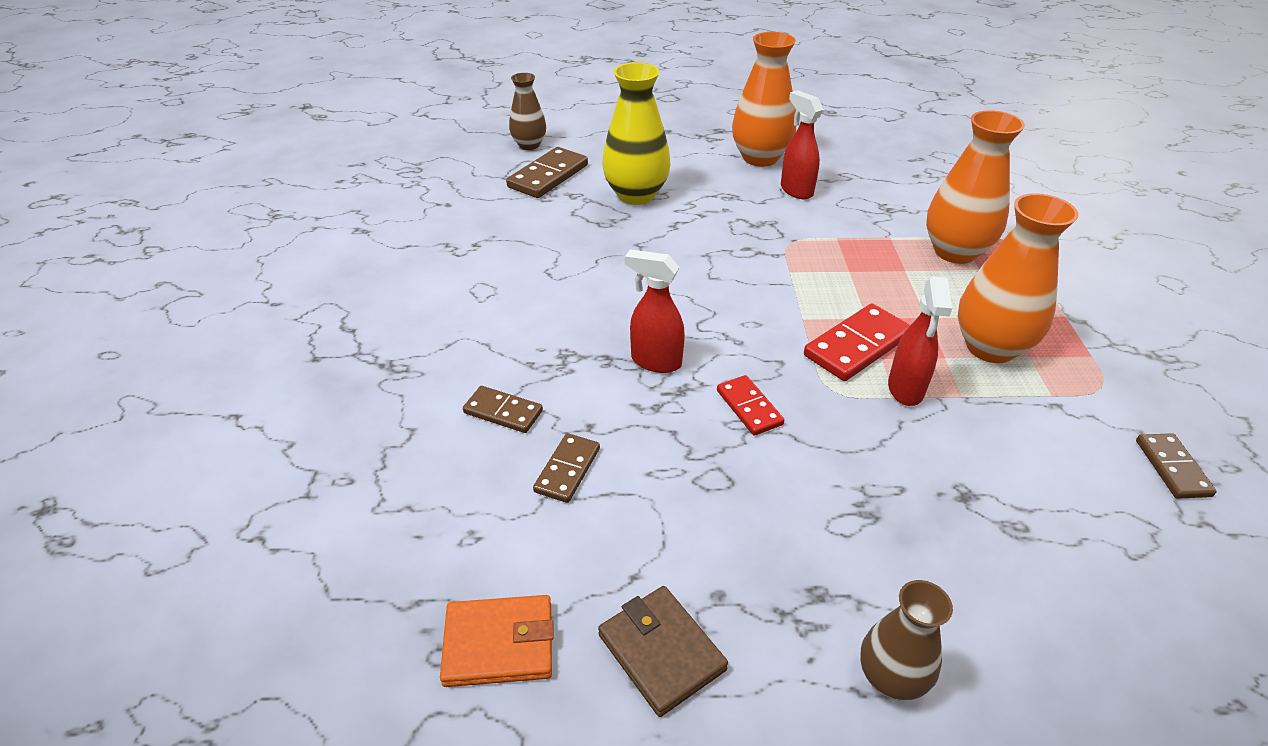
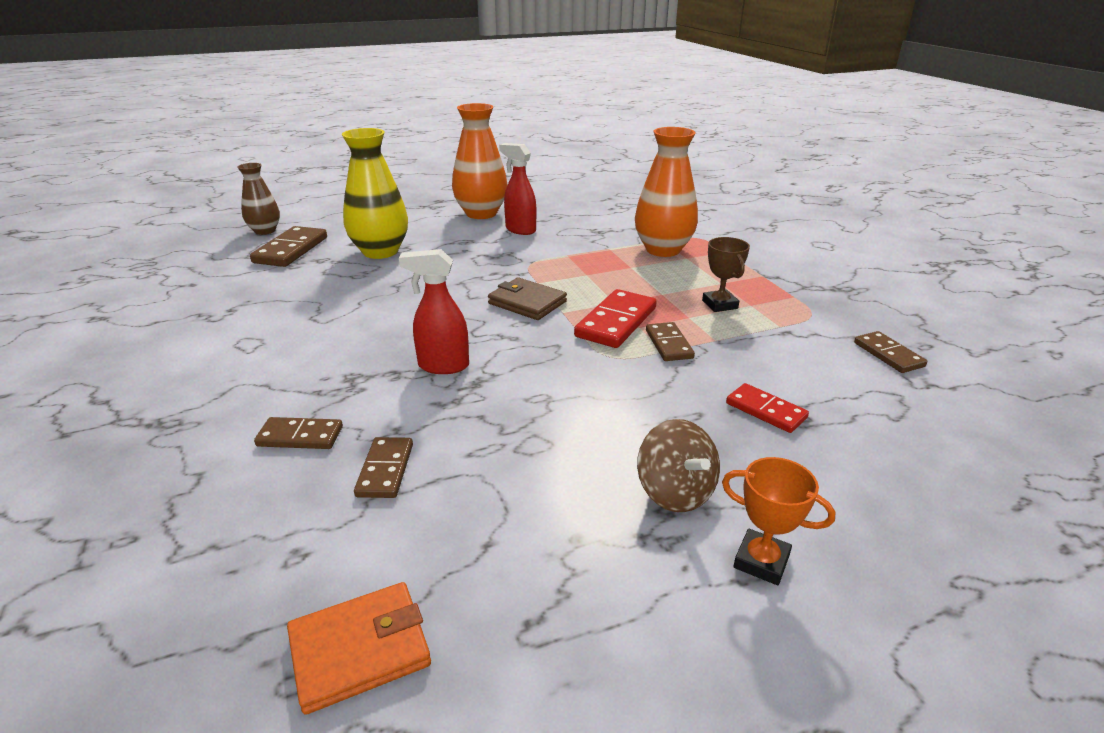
camera: 20 degrees left, 10 degrees down
brown wallet [598,586,728,717] -> brown wallet moved to [488,278,567,320]
red domino [717,375,784,436] -> red domino moved to [726,383,809,433]
brown vase [860,580,953,700] -> orange trophy [722,457,836,585]
red spray bottle [888,277,952,406] -> brown domino [646,322,695,361]
orange vase [957,193,1079,363] -> brown trophy [702,237,750,312]
none -> brown spinning top [637,419,720,512]

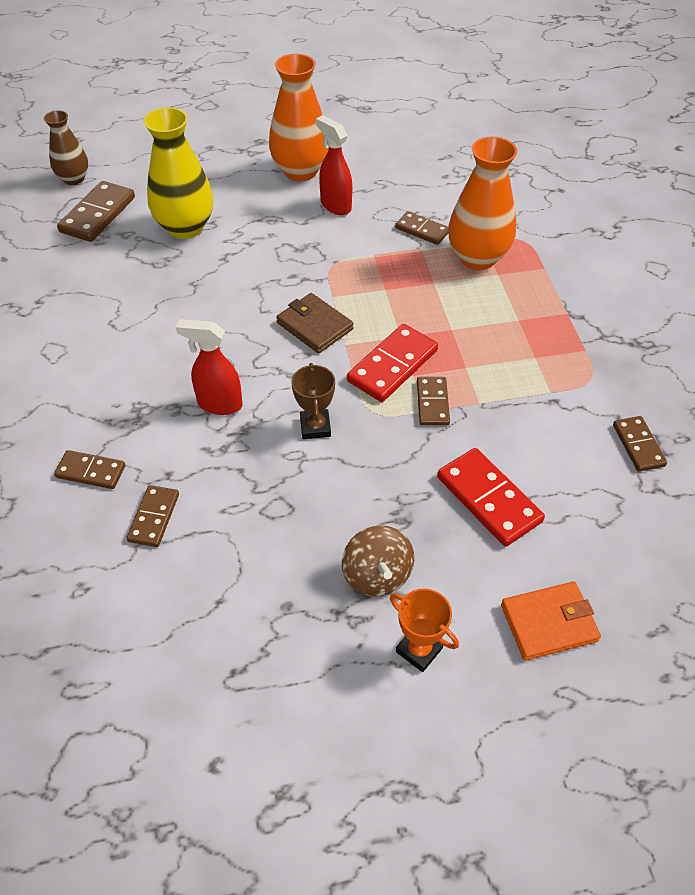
camera: 10 degrees right, 20 degrees up
orange wallet [287,582,431,715] -> orange wallet moved to [501,582,601,661]
brown trophy [702,237,750,312] -> brown trophy moved to [291,363,335,439]
red domino [726,383,809,433] -> red domino [437,448,545,547], size x1.62
none -> brown domino [395,211,448,245]

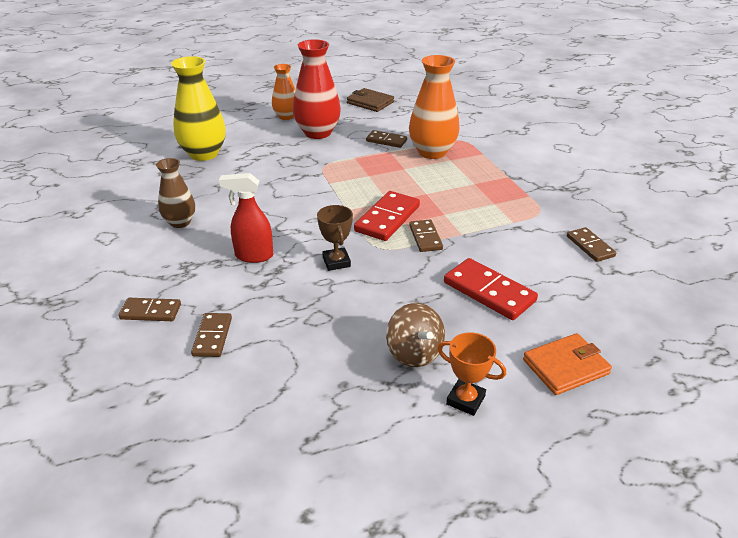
camera: 10 degrees left, 15 degrees down
brown vase [44,110,88,185] -> brown vase moved to [156,158,195,228]
brown domino [57,181,135,242] -> none
orange vase [269,54,329,181] -> orange vase [272,64,295,120], size x0.60
brown wallet [276,293,354,353] -> brown wallet moved to [347,88,394,112]
red spray bottle [316,115,352,215] -> red vase [293,39,341,139]

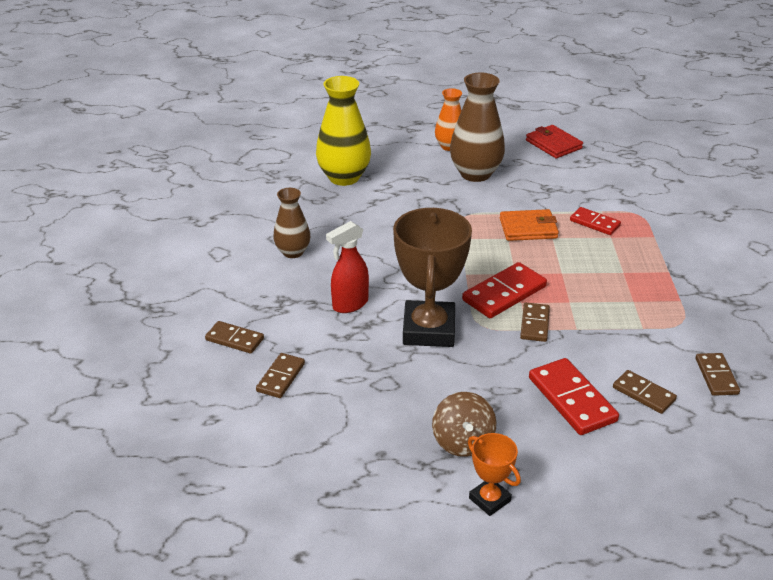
camera: 20 degrees right, 0 degrees up
red spray bottle [219,173,273,263] -> red spray bottle turned 60 degrees counterclockwise [326,221,369,313]
red vase [293,39,341,139] -> brown vase [450,72,505,182]
brown trophy [317,205,353,271] -> brown trophy [393,208,472,347], size x2.03
brown wallet [347,88,394,112] -> red wallet [526,125,583,158]
brown domino [366,130,407,148] -> brown domino moved to [613,370,677,414]
orange vase [409,55,459,159] -> red domino [570,207,621,235]
orange wallet [523,333,612,395] -> orange wallet moved to [500,209,559,241]

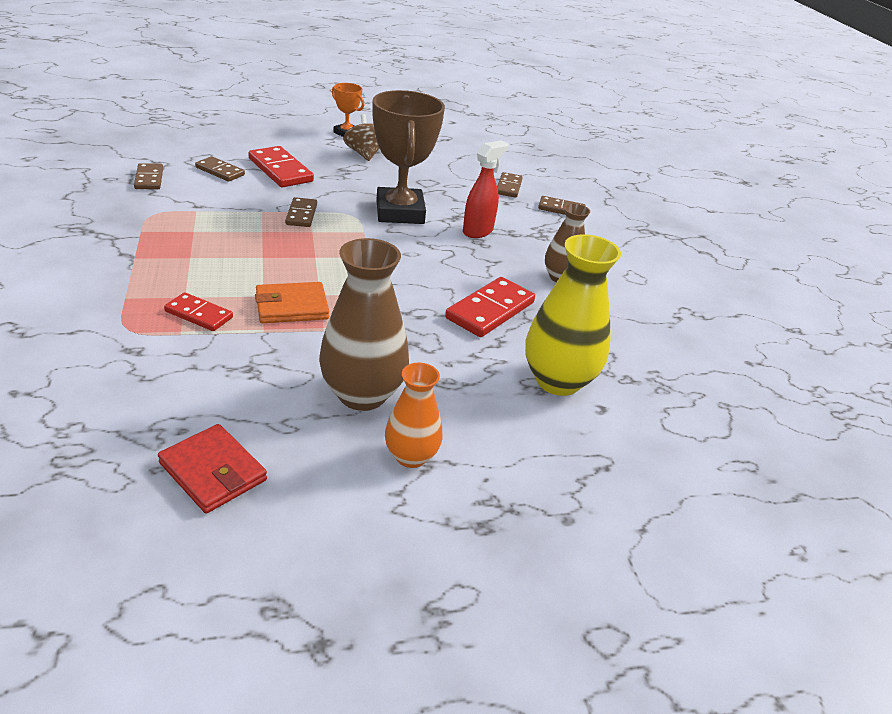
camera: 165 degrees right, 0 degrees up
red domino [462,262,547,318] -> red domino moved to [445,277,535,337]

